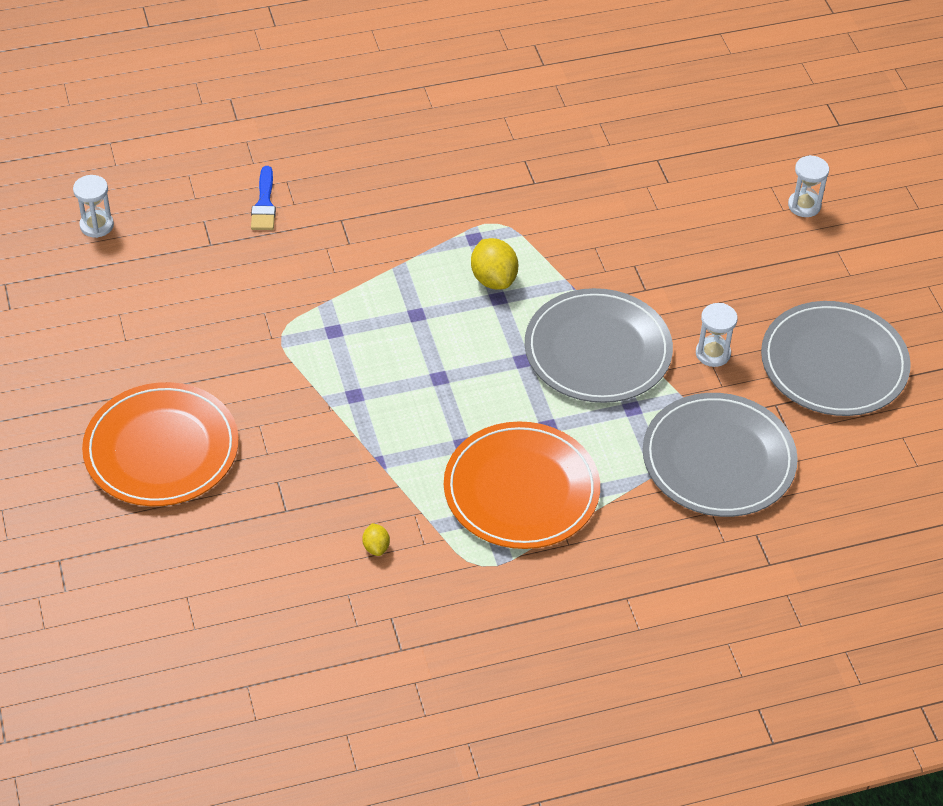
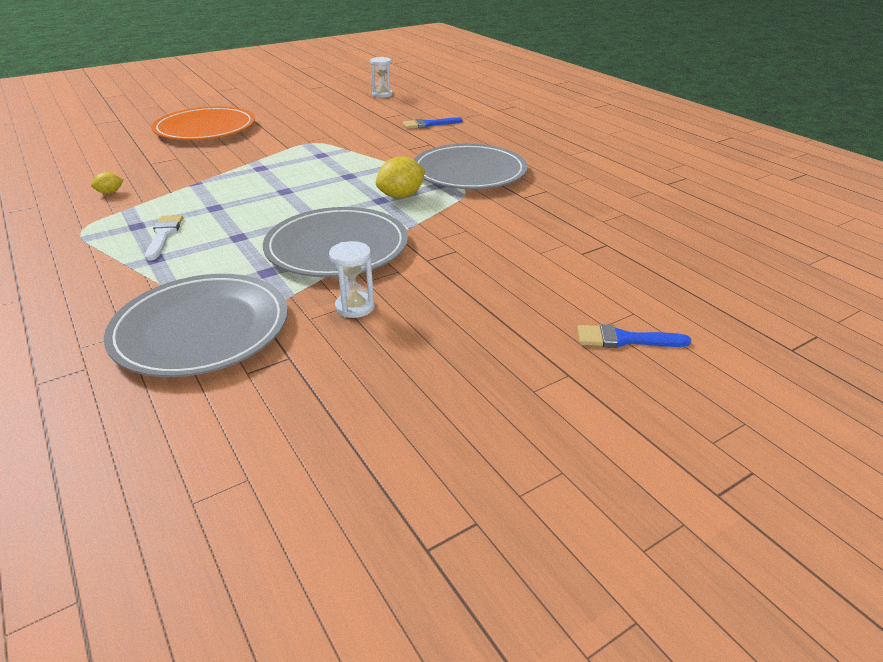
camera: 75 degrees right, 15 degrees down
orange plate [444,421,600,549] -> white brush [145,215,183,261]
grey plate [761,301,911,416] -> grey plate moved to [414,144,527,189]
white hourglass [788,155,829,217] -> blue brush [577,324,691,348]

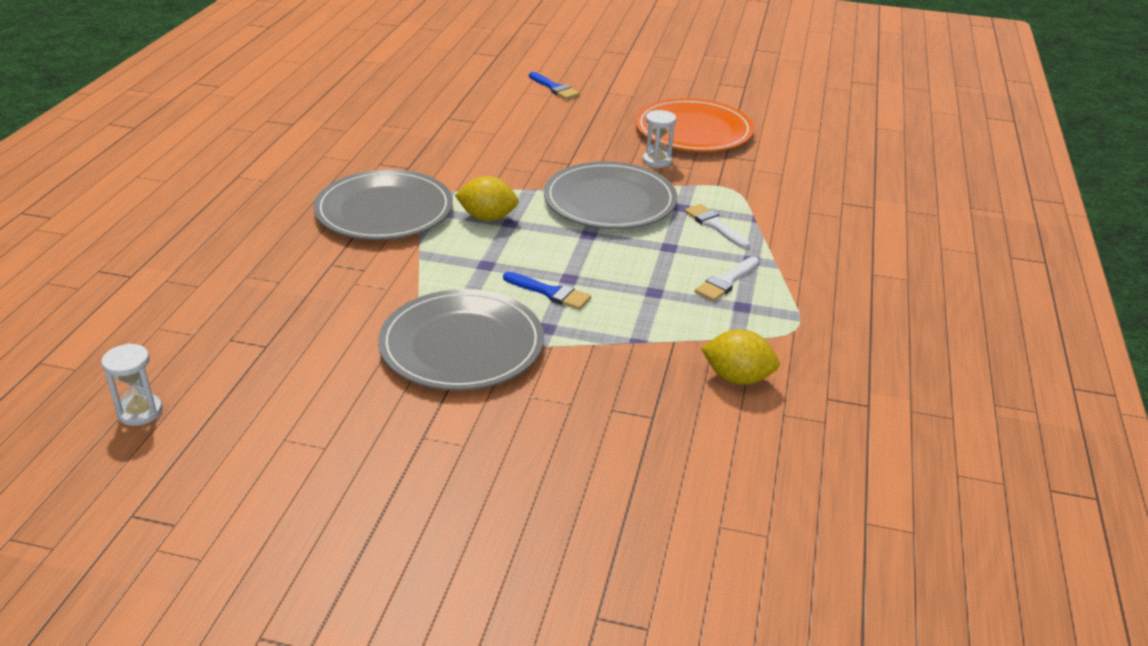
camera: 135 degrees left, 0 degrees up
yellow lemon [91,172,124,194] -> yellow lemon [701,329,780,385], size x1.89
grey plate [104,274,288,377] -> grey plate moved to [378,289,544,391]
orange plate [152,106,255,140] -> orange plate moved to [635,98,754,152]
blue brush [403,117,463,129] -> blue brush moved to [503,272,591,310]
none -> white brush [685,204,750,249]

